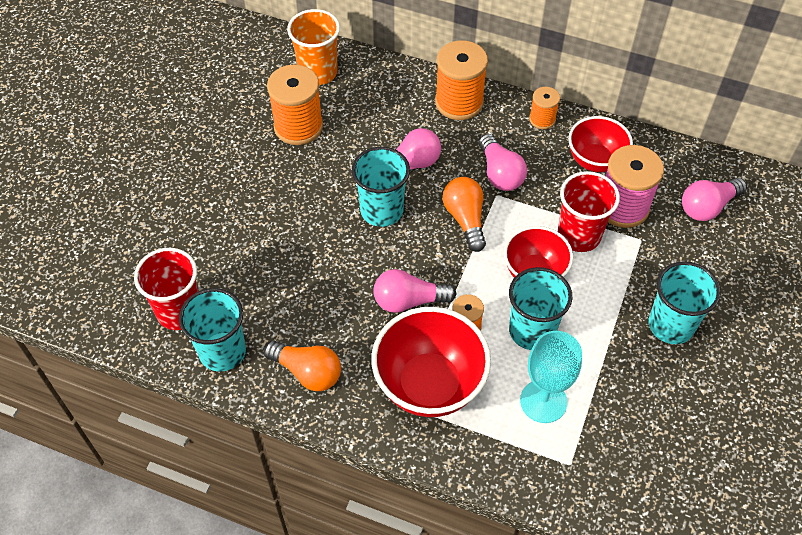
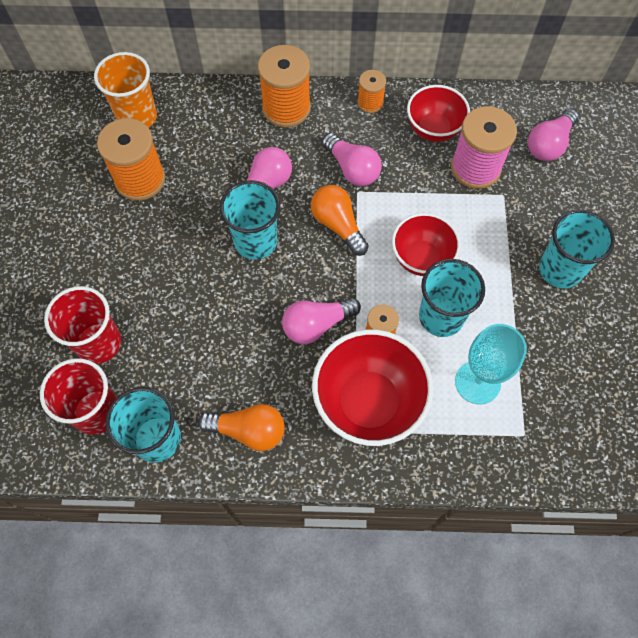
camera: 20 degrees left, 10 degrees up
red cup [558,171,620,252] -> red cup moved to [44,286,121,364]

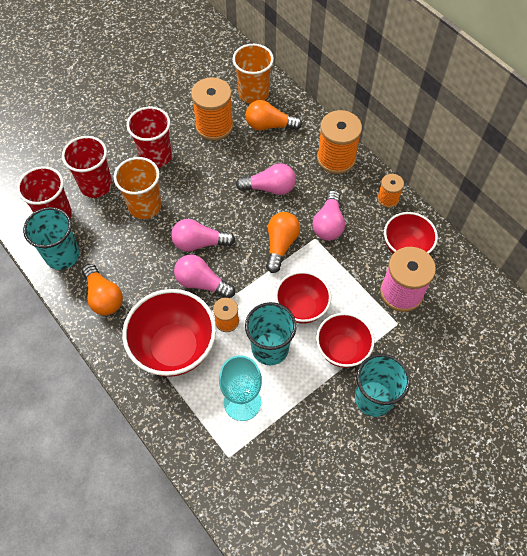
camera: 50 degrees right, 5 degrees down
turquoise cup [220,180,280,260] -> none
pink light bulb [528,109,579,161] -> pink light bulb moved to [171,219,235,252]
none -> orange cup [114,157,162,219]
none -> red cup [127,106,172,168]
none -> orange light bulb [245,100,302,130]
none -> red bowl [316,313,375,368]

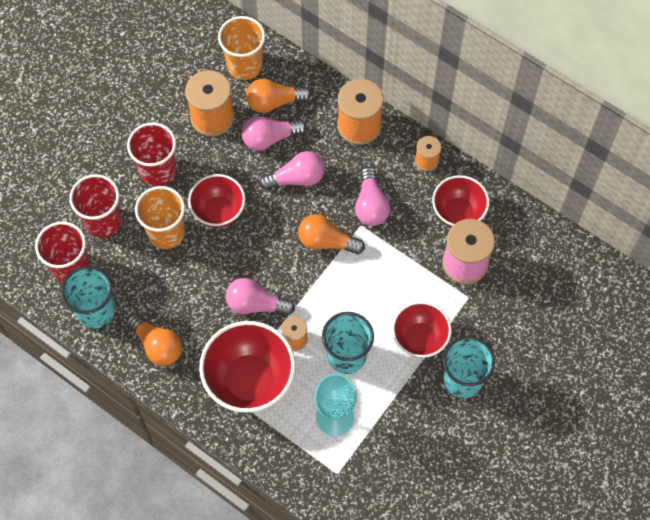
camera: 15 degrees left, 5 degrees up
pink light bulb [171,219,235,252] -> pink light bulb moved to [242,116,307,151]
orange light bulb [266,212,300,273] -> orange light bulb turned 75 degrees counterclockwise [298,214,365,254]
red bowl [275,271,331,324] -> red bowl moved to [188,174,245,228]

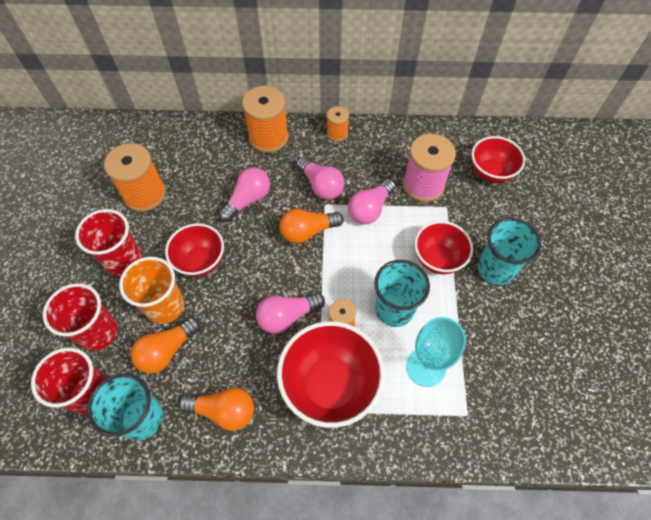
camera: 35 degrees left, 5 degrees down
orange cup [218,16,265,80] -> none
pink light bulb [242,116,307,151] -> pink light bulb moved to [348,179,395,224]
orange light bulb [246,79,311,113] -> orange light bulb moved to [131,317,200,374]
red bowl [432,175,489,227] -> red bowl moved to [471,136,525,183]

